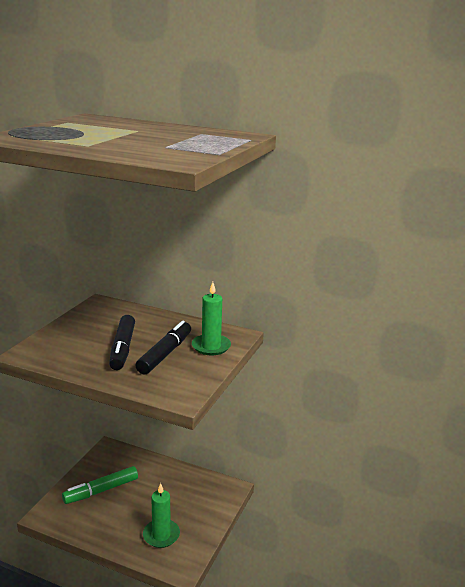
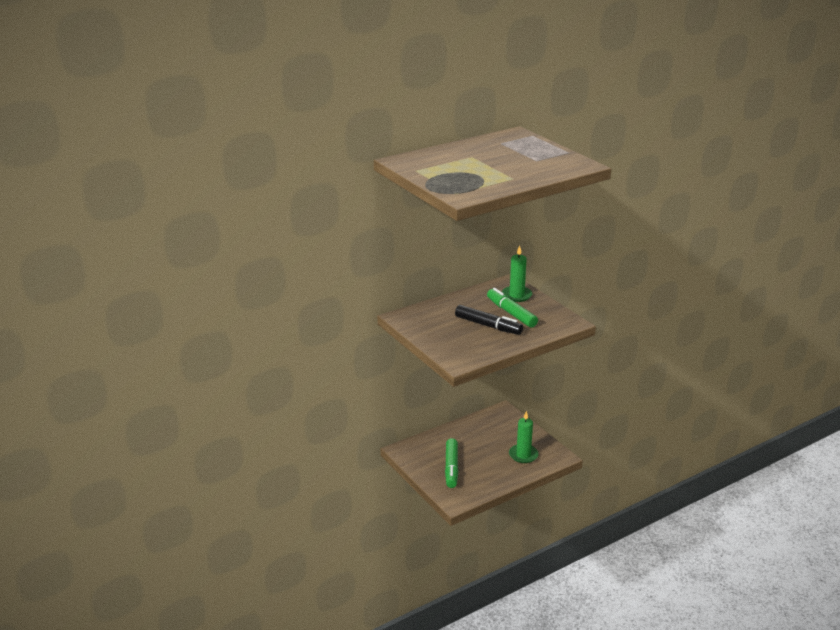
camera: 55 degrees left, 5 degrees up
black marker [135,321,191,375] -> green marker [487,288,538,328]

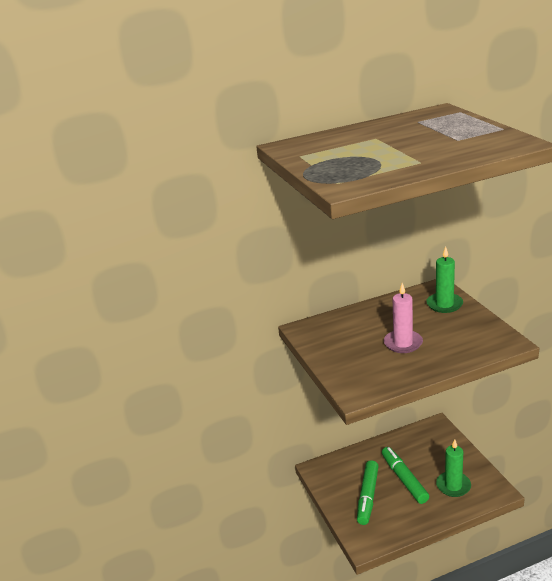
camera: 15 degrees right, 0 degrees up
black marker [455,305,523,335] -> pink candle [384,283,423,353]
green marker [487,288,538,328] -> green marker moved to [382,447,429,504]

